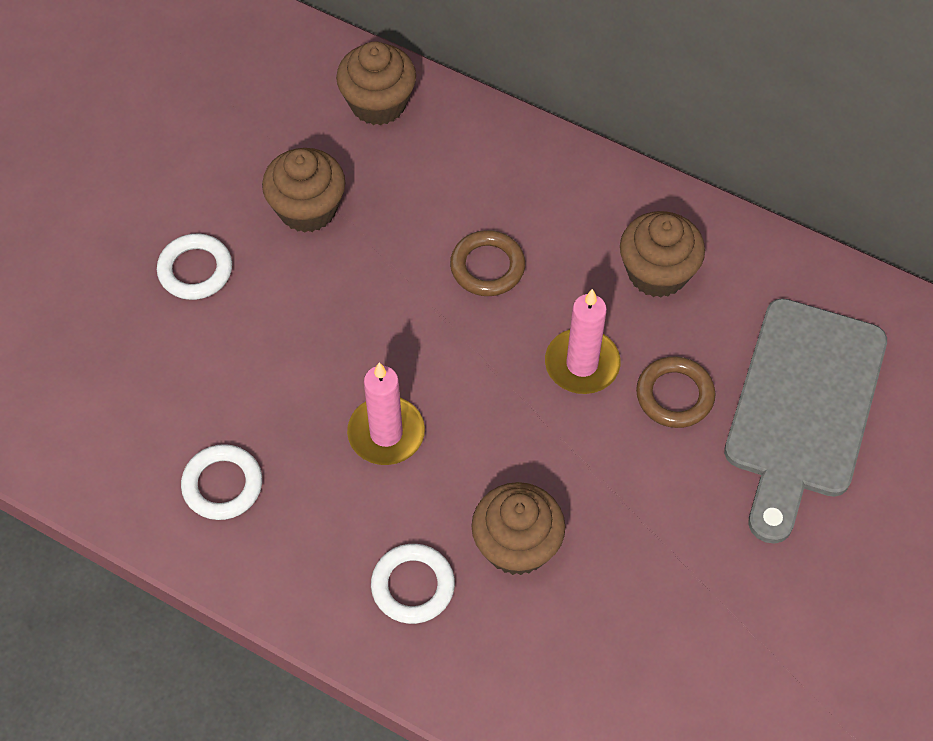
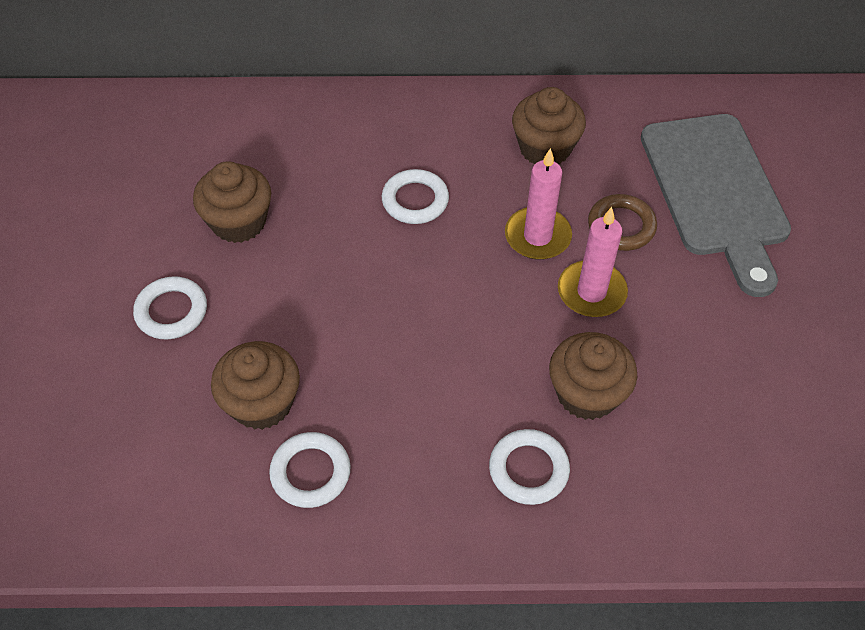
camera: 30 degrees left, 5 degrees down
brown cupcake [336,41,416,125] -> brown cupcake moved to [211,341,300,430]
pink candle [347,362,425,465] -> pink candle moved to [558,207,628,317]
brown ring [450,230,525,296] -> white ring [382,169,449,224]

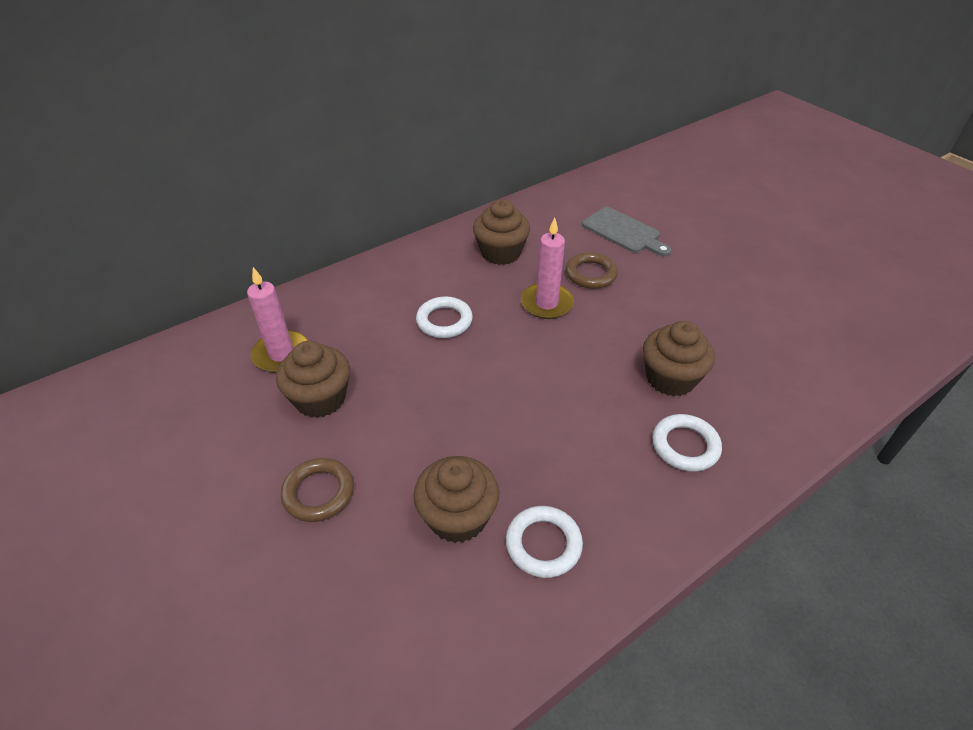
camera: 35 degrees left, 10 degrees down
white ring [133,276,207,339] -> brown ring [281,458,354,522]
pink candle [558,207,628,317] -> pink candle moved to [247,267,309,373]
grey cutting board [641,114,791,297] -> grey cutting board [582,207,672,257], size x0.57

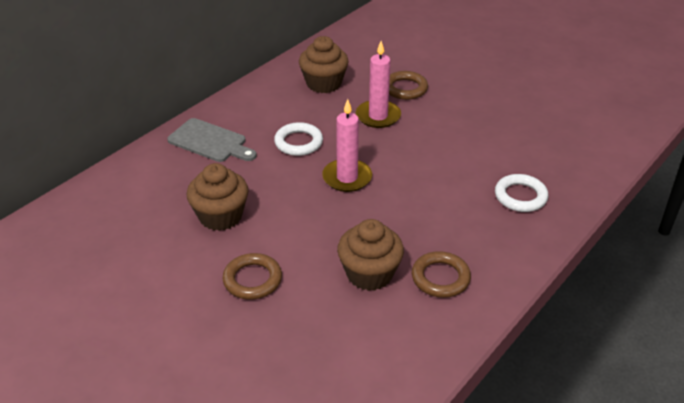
camera: 15 degrees left, 5 degrees down
pink candle [247,267,309,373] -> pink candle moved to [322,99,372,192]
white ring [506,506,583,578] -> brown ring [412,251,471,298]
grey cutting board [582,207,672,257] -> grey cutting board moved to [167,118,257,162]
brown cupcake [643,321,715,396] -> none

